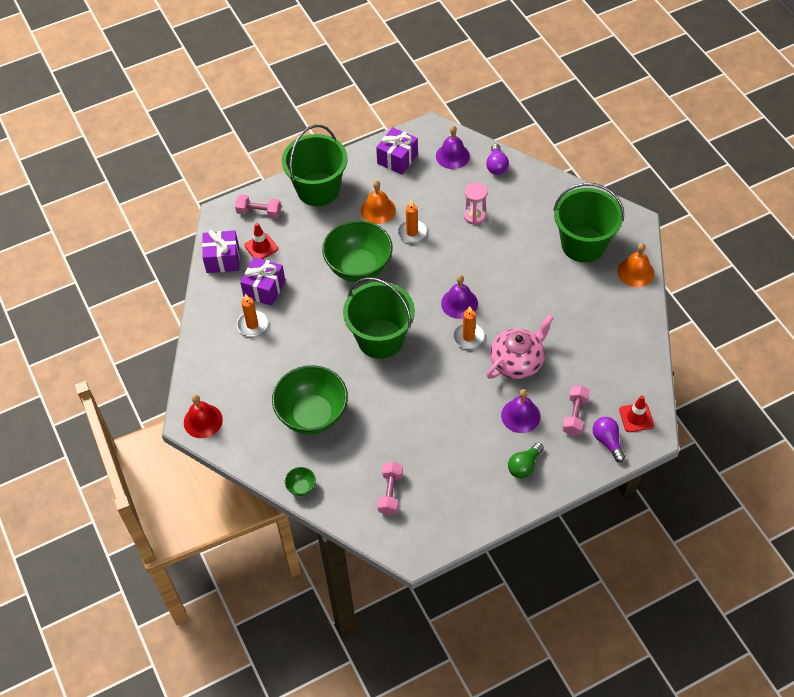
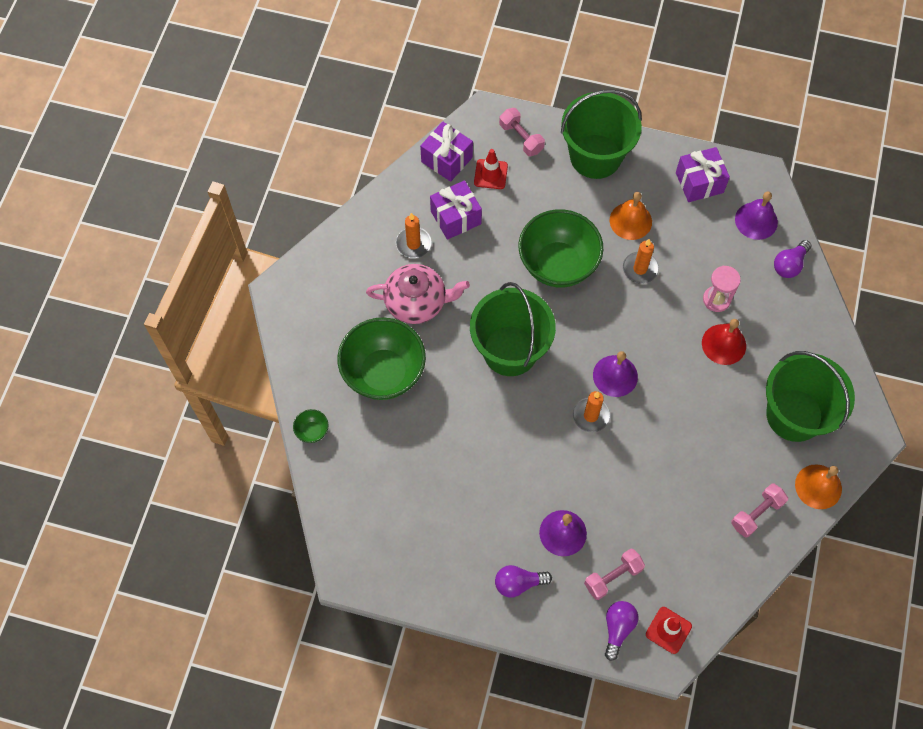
camera: 40 degrees right, 10 degrees up
red bell [184,395,223,438] -> red bell moved to [702,319,746,365]
pink dumbbell [377,462,403,515] -> pink dumbbell moved to [731,483,788,537]
pink teapot [487,315,554,379] -> pink teapot moved to [366,264,470,324]
green light bulb [508,443,544,479] -> purple light bulb [495,565,552,598]

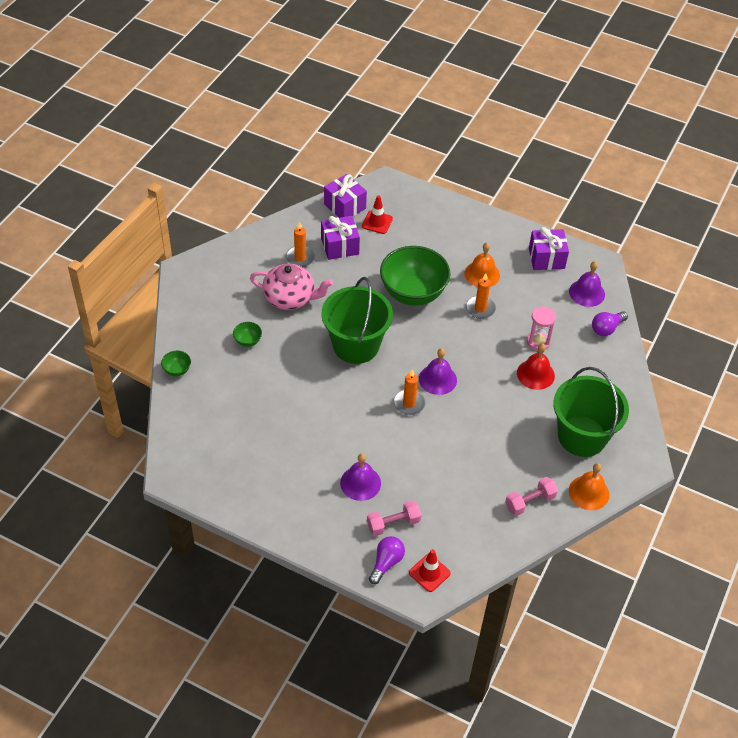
camera: 10 degrees right, 15 degrees down
green bowl [337,317,426,400] -> green bowl [233,322,262,347], size x0.40
purple light bulb [495,565,552,598] -> none
pink dumbbell [499,108,545,156] -> none
green bucket [561,90,642,179] -> none

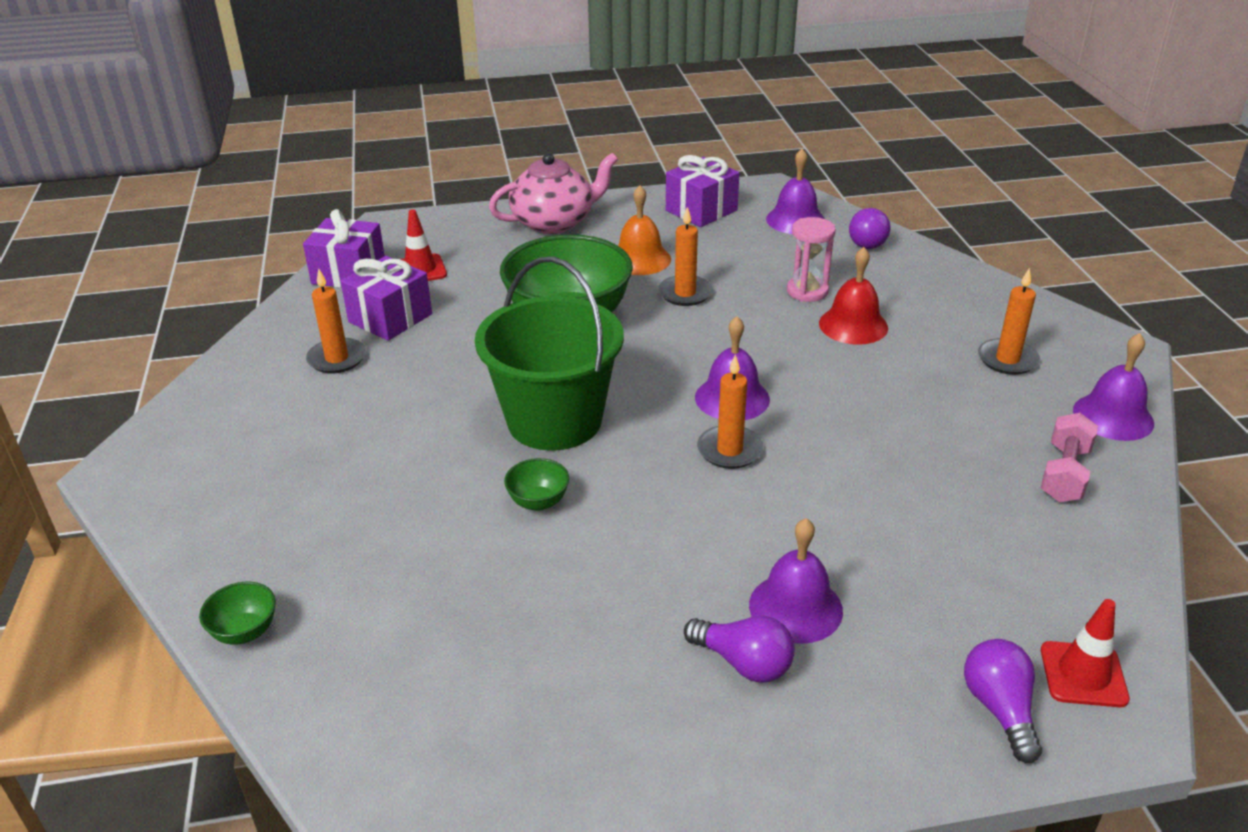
camera: 35 degrees left, 15 degrees down
green bowl [233,322,262,347] -> green bowl moved to [504,458,569,511]
pink teapot [250,264,333,310] -> pink teapot moved to [489,153,618,234]
pink dumbbell [367,500,421,536] -> none
green bucket [554,367,629,457] -> orange candle [978,268,1040,375]
orange bell [569,463,609,510] -> purple bell [1073,333,1154,441]
none -> purple light bulb [684,616,795,683]

